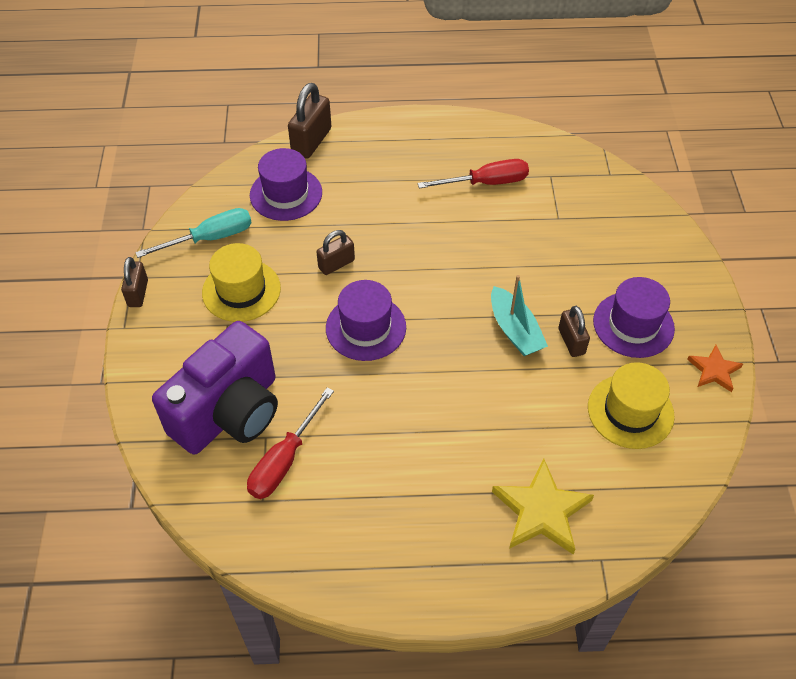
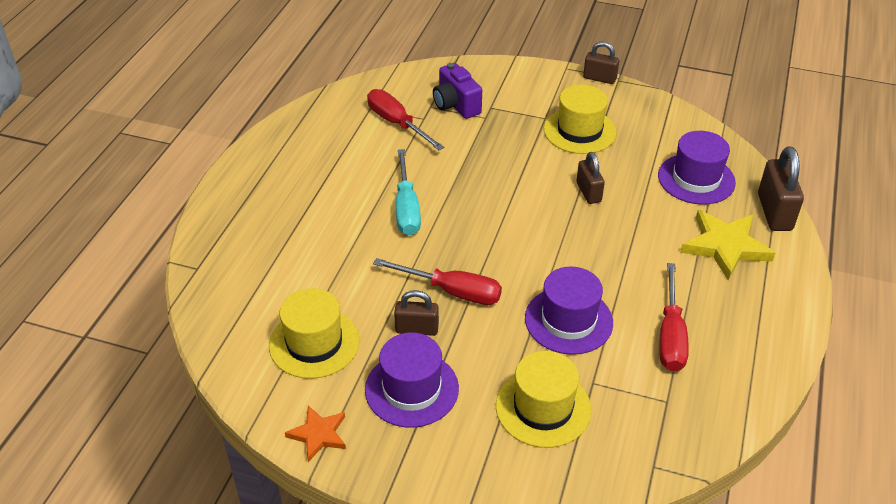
camera: 110 degrees right, 10 degrees down
turquoise screwdriver [135,208,252,258] -> turquoise screwdriver moved to [396,149,421,235]
purple camera [152,321,278,455] -> purple camera [433,63,482,119], size x0.54
brown padlock [288,83,331,159] -> brown padlock turned 45 degrees clockwise [758,146,804,231]
purple hat [326,280,406,361] -> purple hat moved to [525,266,613,355]
turquoise boat [491,275,548,356] -> red screwdriver [373,258,502,305]
yellow star [492,459,594,554] -> yellow star moved to [680,210,775,280]
none -> yellow hat [496,351,591,448]

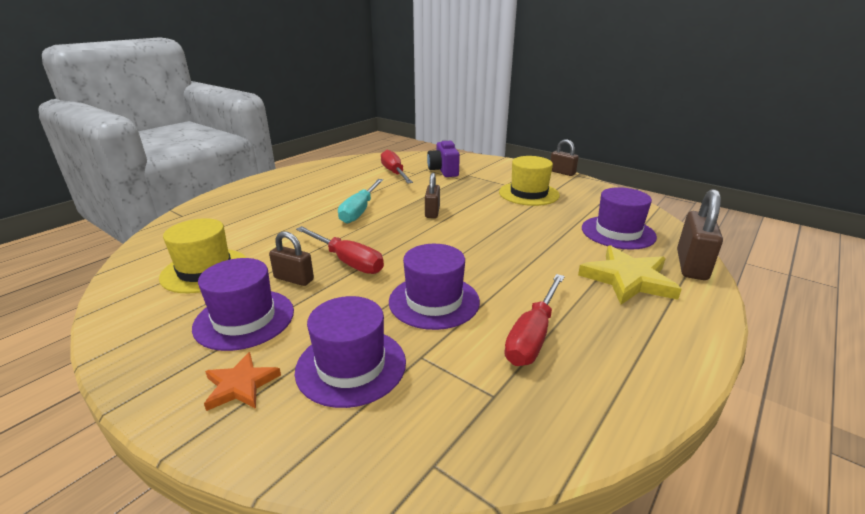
camera: 20 degrees right, 15 degrees down
orange star [285,406,346,462] -> orange star moved to [204,352,281,411]
yellow hat [496,351,591,448] -> purple hat [295,296,406,408]
brown padlock [576,152,605,204] -> brown padlock moved to [425,173,440,218]

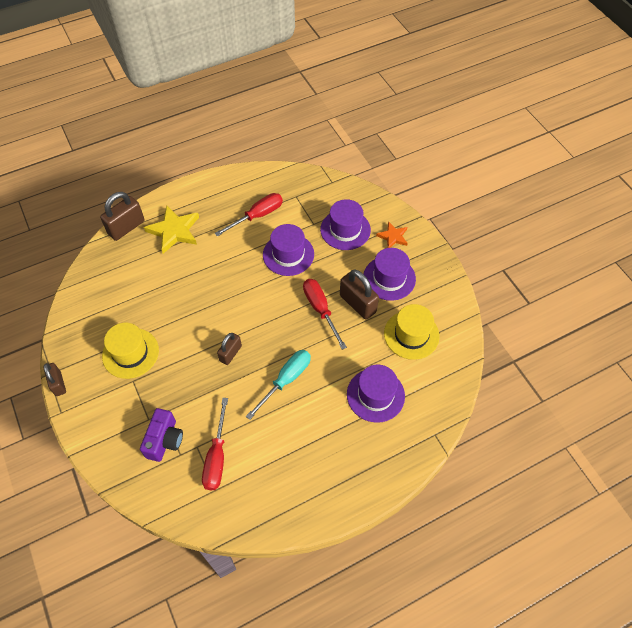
camera: 155 degrees left, 30 degrees up
brown padlock [269,231,314,286] -> brown padlock [340,270,379,320], size x1.58
purple hat [582,187,657,250] -> purple hat moved to [347,365,405,423]

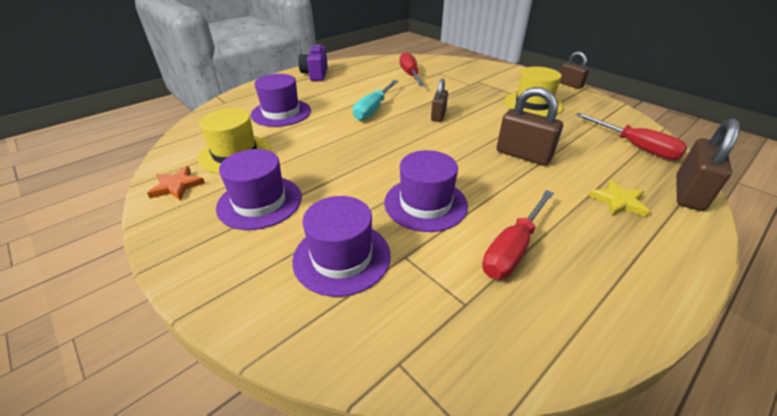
camera: 165 degrees right, 20 degrees down
purple camera [140,408,183,462] -> purple camera moved to [298,44,328,81]
yellow star [144,205,199,254] -> yellow star [589,180,650,217], size x0.59
red screwdriver [303,279,347,350] -> red screwdriver moved to [576,113,687,160]
brown padlock [340,270,379,320] -> brown padlock moved to [496,87,563,166]
orange star [376,221,408,248] -> orange star moved to [147,166,205,201]

